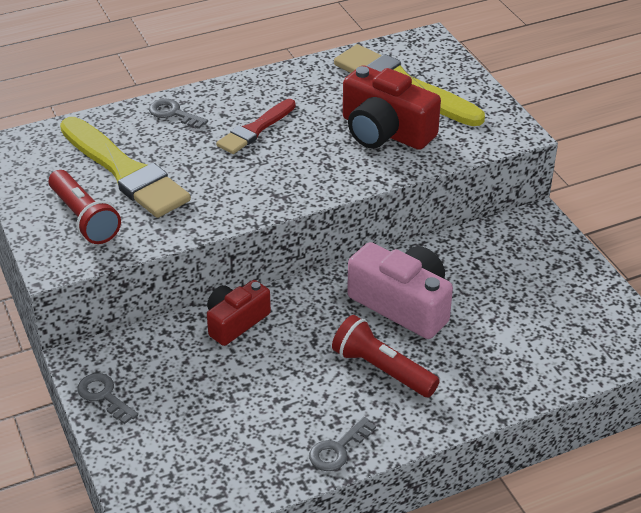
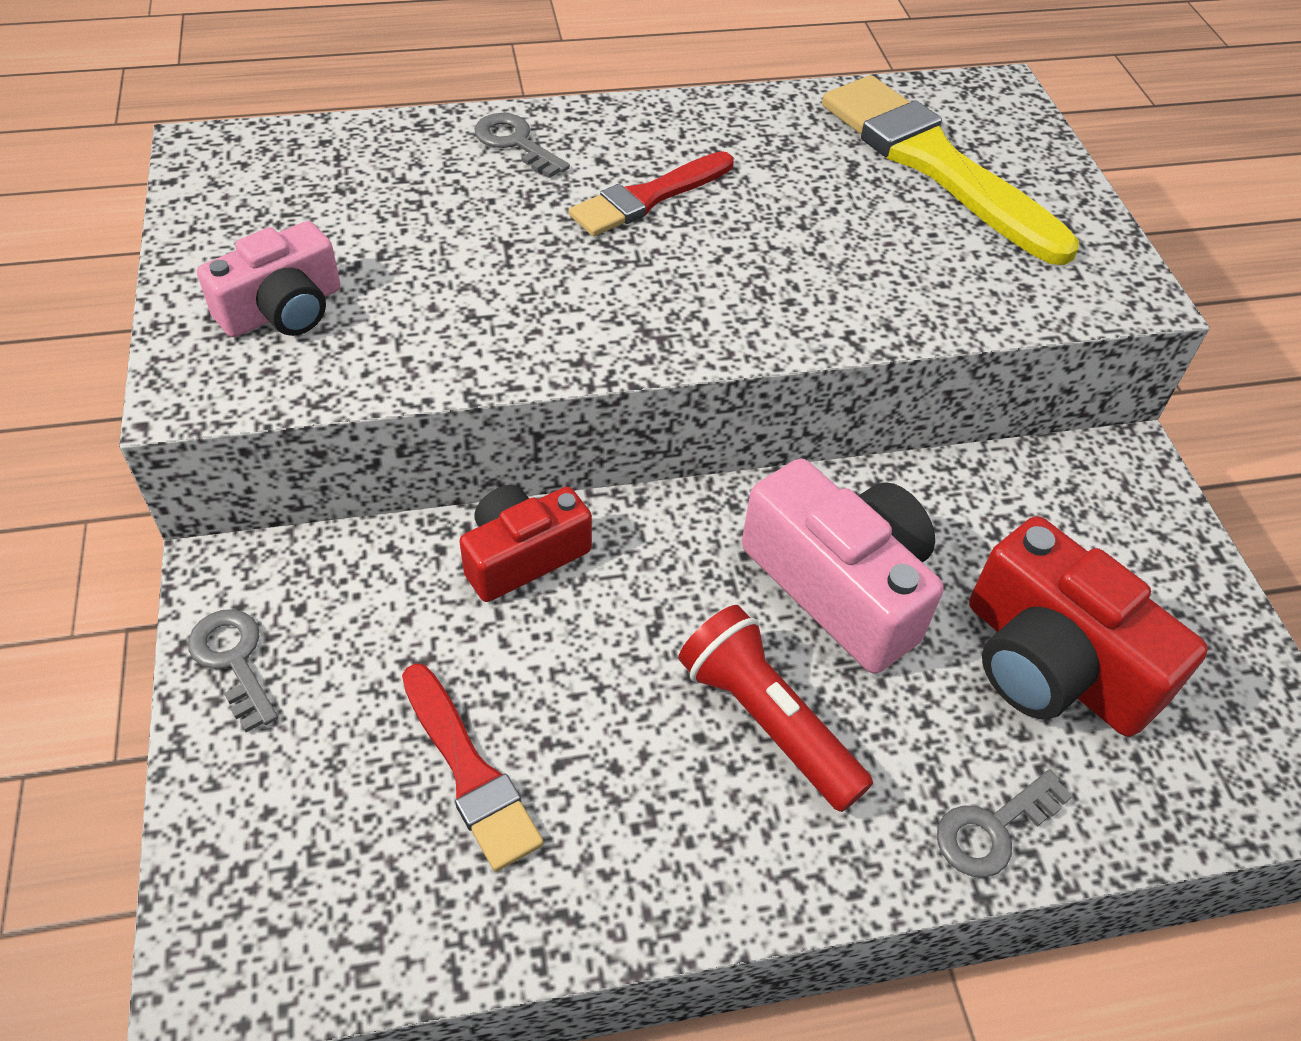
camera: 10 degrees right, 10 degrees up
red flashlight [48,170,121,244] -> pink camera [197,221,340,337]
yellow brush [60,117,191,218] -> none
grey key [309,417,376,471] -> grey key moved to [937,769,1073,878]
red camera [343,65,441,150] -> red camera moved to [969,516,1208,737]
none -> red brush [402,664,544,872]

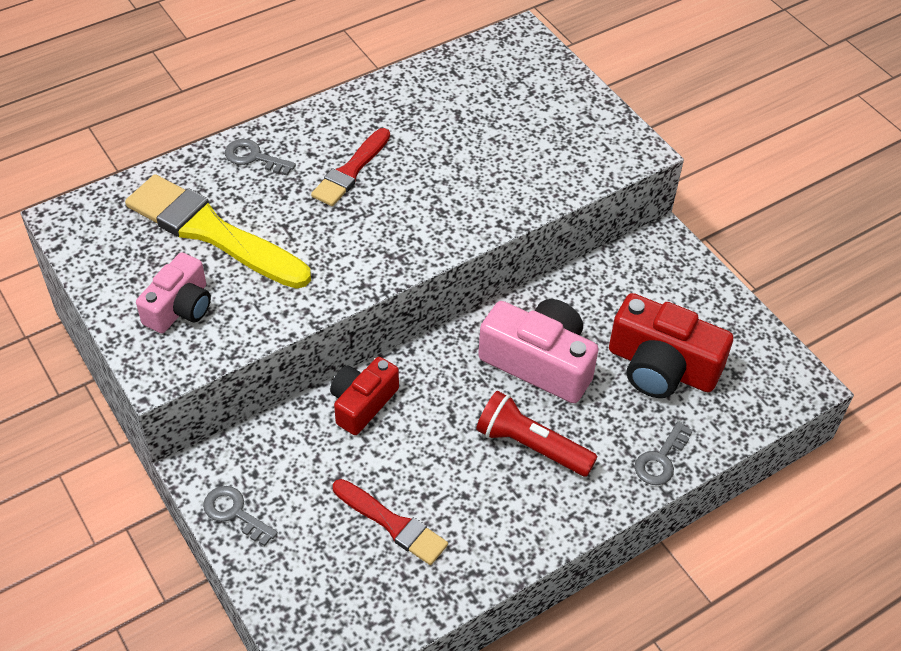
camera: 20 degrees left, 0 degrees up
yellow brush [822,75,1079,265] -> yellow brush moved to [125,174,311,289]

